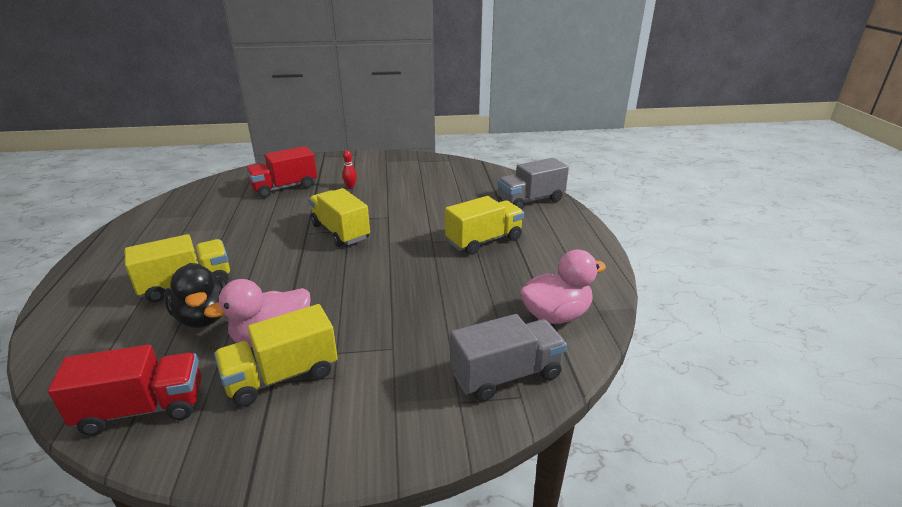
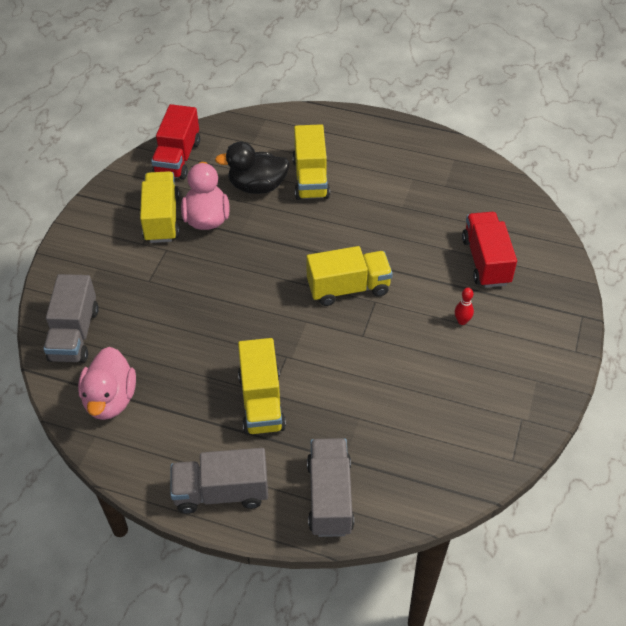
camera: 115 degrees right, 20 degrees up
none -> grey truck [170,448,268,514]

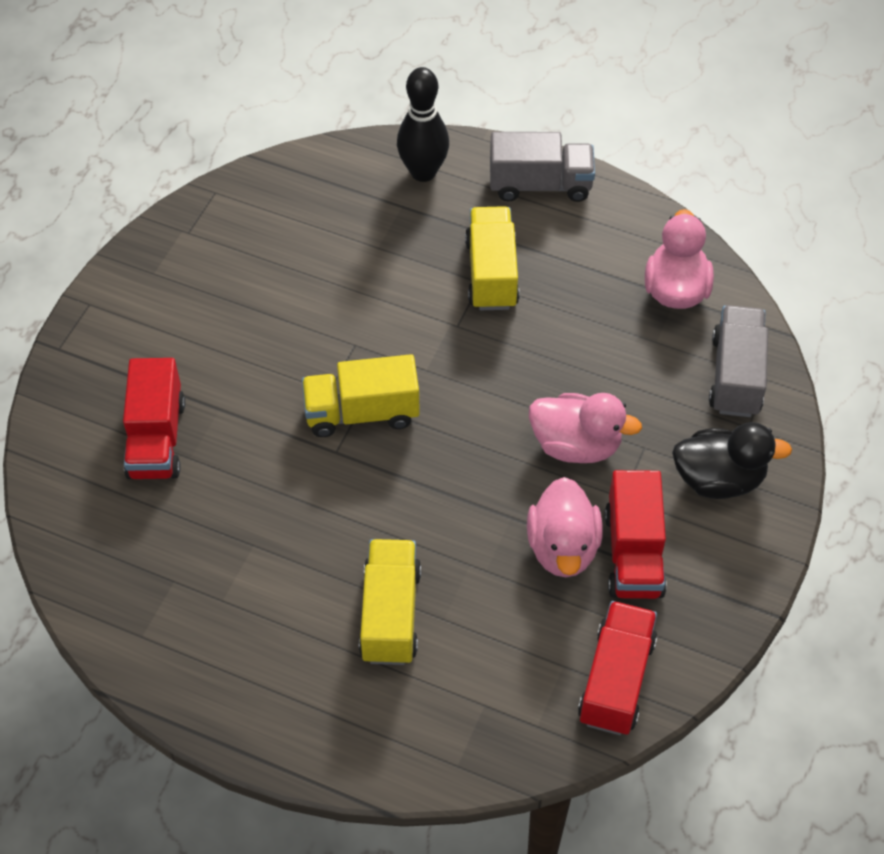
camera: 175 degrees left, 5 degrees up
yellow truck [140,171,180,243] -> red truck [605,470,667,599]
black duck [215,142,290,194] -> black duck moved to [672,422,792,499]
grey truck [307,438,354,537] -> black bowling pin [397,67,449,182]
red bowling pin [455,288,474,325] -> none
none -> pink duck [529,393,642,463]

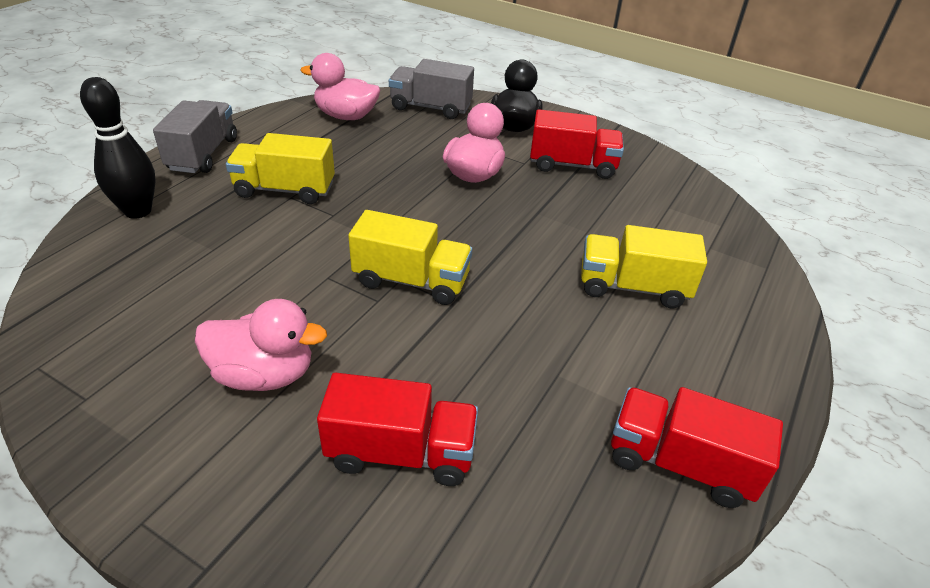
camera: 85 degrees left, 15 degrees down
yellow truck [302,354,420,437] -> yellow truck turned 75 degrees counterclockwise [348,210,472,305]
pink duck [527,477,603,577] -> pink duck moved to [195,299,327,391]
red truck [578,601,657,735] -> red truck moved to [611,387,783,508]

